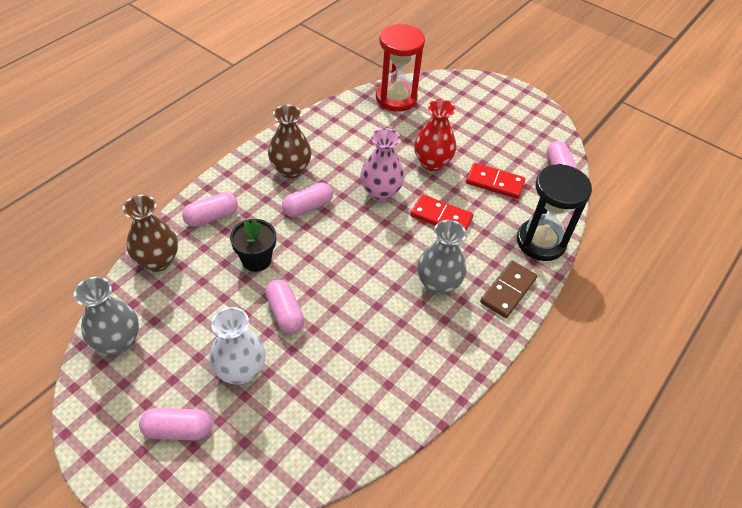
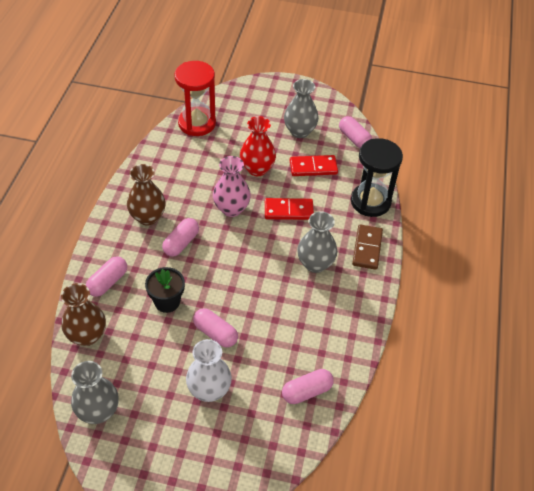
camera: 25 degrees left, 0 degrees up
pink capsule [139,408,212,440] -> pink capsule moved to [282,369,334,404]
none -> grey vase [284,79,319,138]

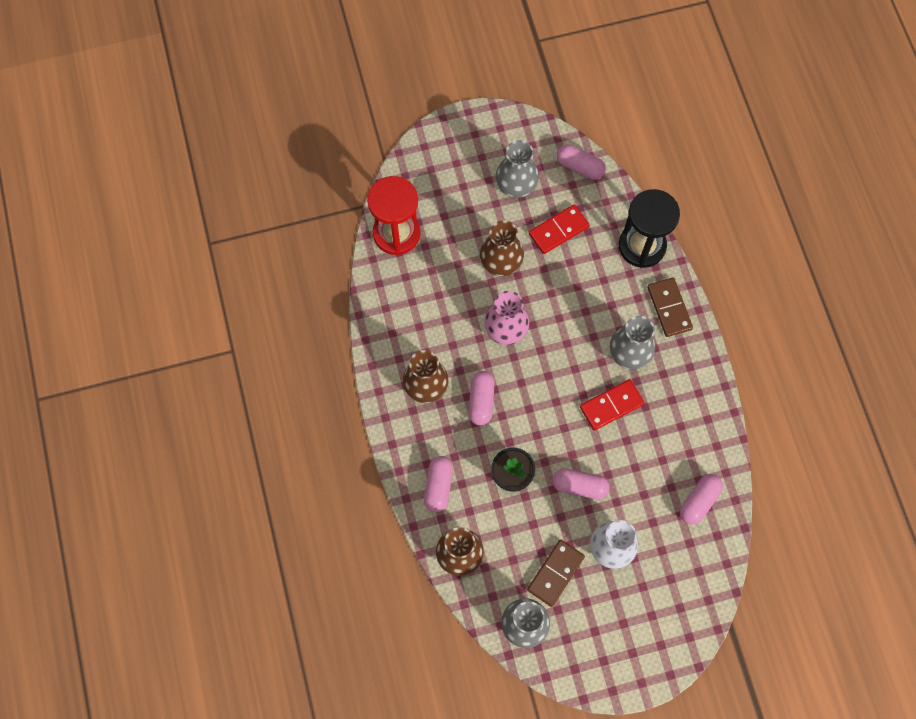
camera: 25 degrees left, 20 degrees up
red vase [240,116,276,176] -> brown vase [480,221,524,276]
red domino [265,198,314,220] -> red domino moved to [580,379,644,431]
none -> brown domino [527,540,585,607]

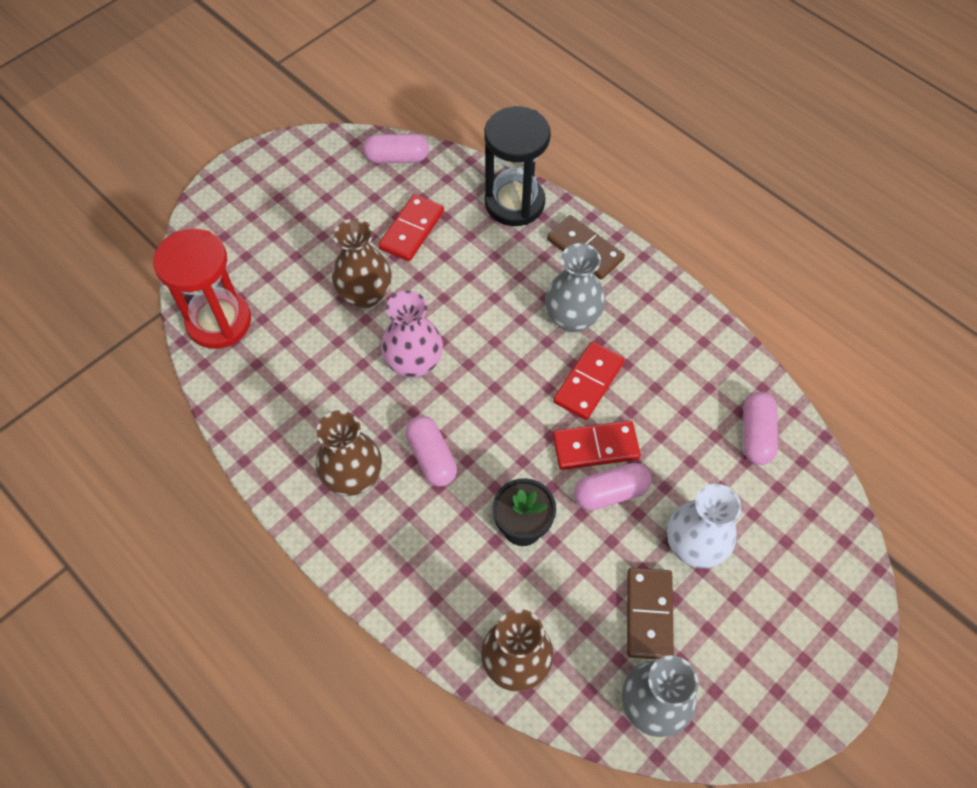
camera: 30 degrees left, 10 degrees down
pink capsule [424,456,453,513] -> none
grey vase [496,140,539,198] -> none
none -> red domino [553,421,641,470]

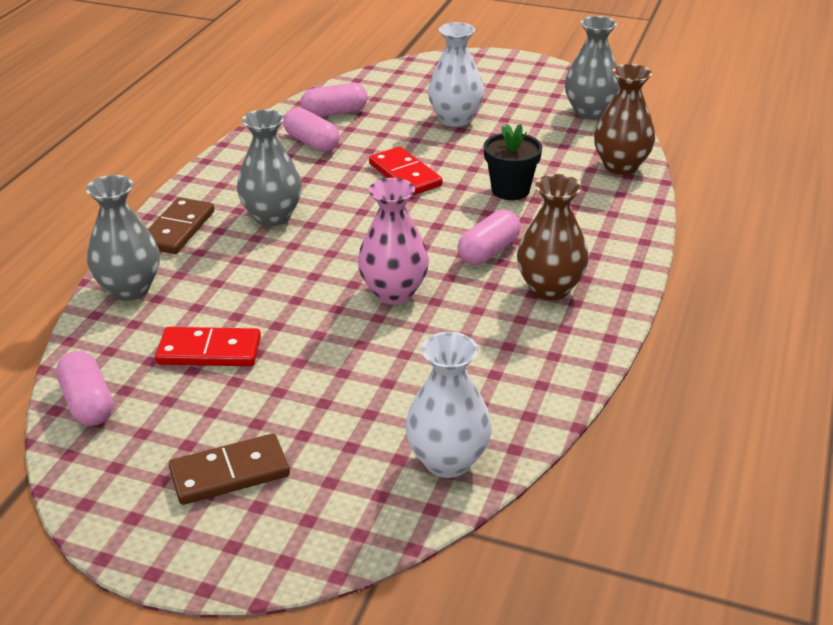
camera: 115 degrees left, 25 degrees down
red hourglass [153,228,251,349] -> white vase [405,332,492,478]
brown vase [332,219,391,308] -> none
black hourglass [484,106,551,226] -> grey vase [86,175,160,301]
red domino [553,342,625,420] -> none
pink capsule [574,463,651,510] -> pink capsule moved to [283,107,340,152]
brown domino [627,568,674,660] -> brown domino moved to [169,433,290,505]

